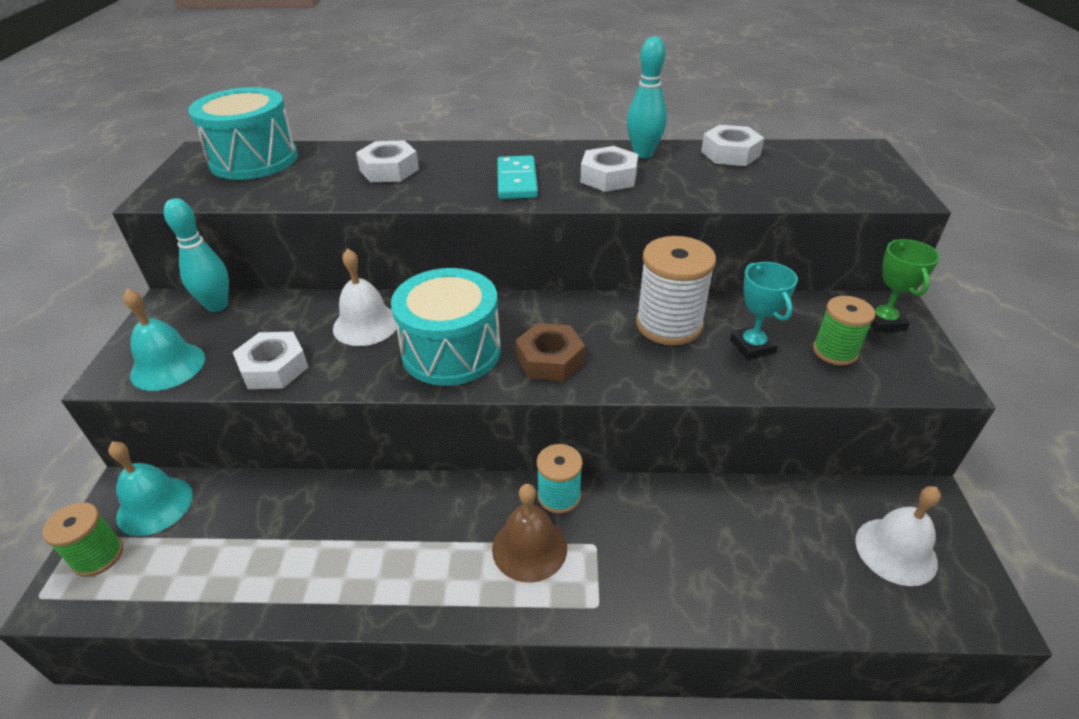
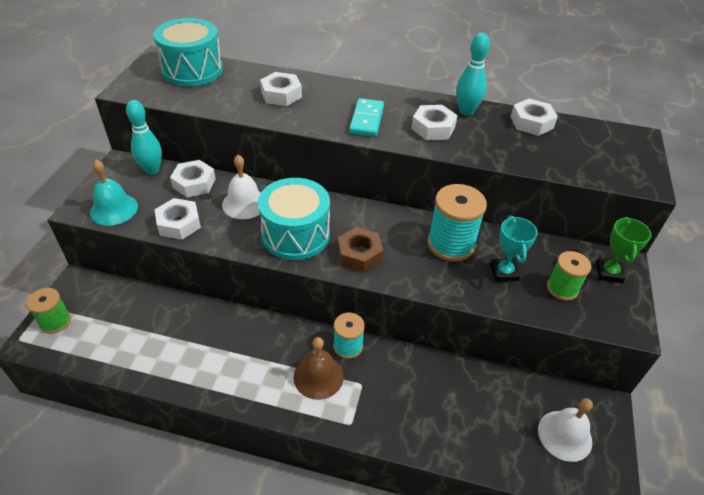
camera: 10 degrees right, 5 degrees up
turquoise bell [108,442,193,536] -> none
white spool [636,236,716,346] -> turquoise spool [428,184,487,261]
none -> white nut [170,160,216,197]

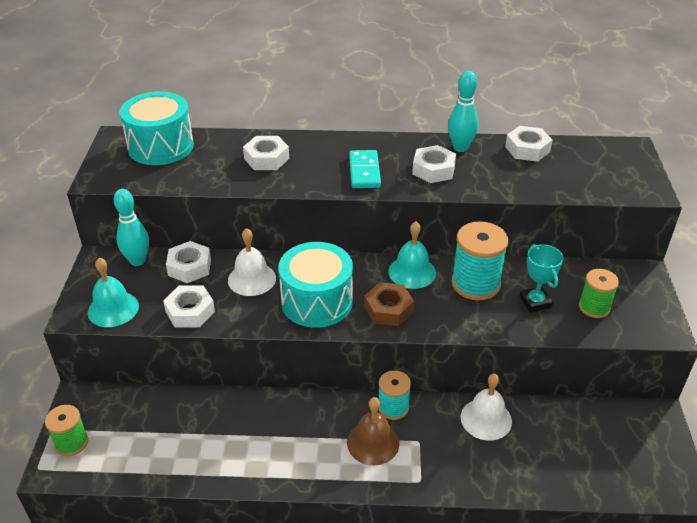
camera: 10 degrees left, 5 degrees down
white bell [538,398,593,462] -> white bell moved to [460,374,512,441]
green trophy [596,217,652,283] -> none
none -> turquoise bell [388,221,436,289]

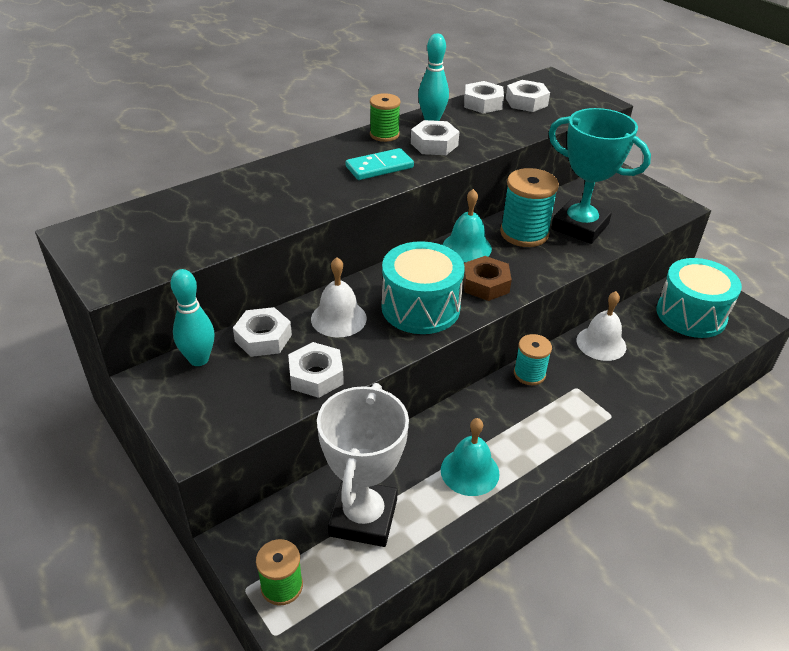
camera: 40 degrees left, 0 degrees up
turquoise bell [88,258,139,327] -> turquoise bell moved to [441,418,500,496]
turquoise drum [120,91,194,165] -> turquoise drum moved to [656,258,742,338]
white nut [243,136,289,170] -> white nut moved to [506,80,550,112]
brown bell [347,397,399,465] -> none
turquoise domino [349,150,381,188] -> turquoise domino turned 75 degrees counterclockwise [346,148,414,180]
turquoise trophy [520,244,564,313] -> turquoise trophy [548,108,651,244], size x1.91
green spool [579,269,619,318] -> green spool moved to [370,93,401,142]
none -> white trophy [317,383,409,547]

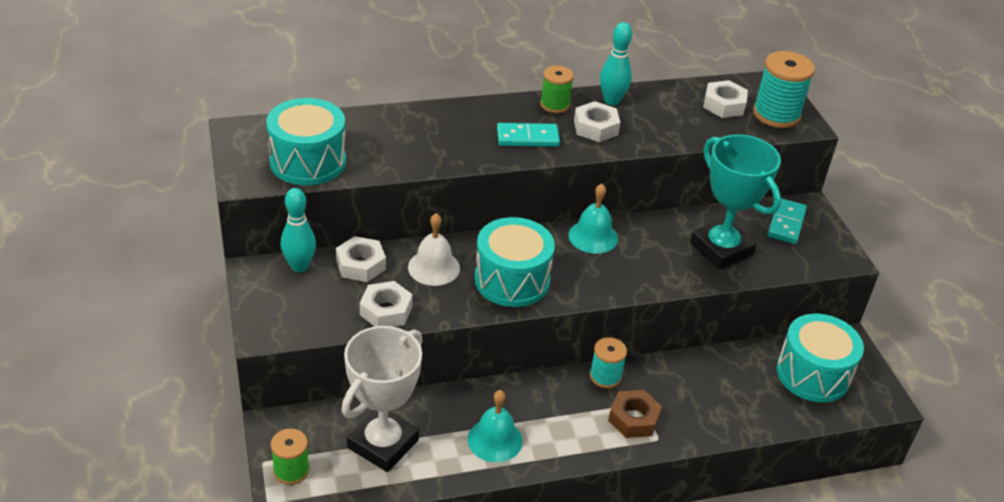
camera: 20 degrees right, 0 degrees up
brown nut [463,256,512,301] -> brown nut moved to [608,390,662,438]
white nut [464,81,504,114] -> none
turquoise spool [500,168,559,247] -> turquoise spool moved to [753,51,815,128]
white bell [576,291,626,361] -> none
none -> turquoise drum [266,98,346,185]
none -> turquoise domino [768,198,807,244]

